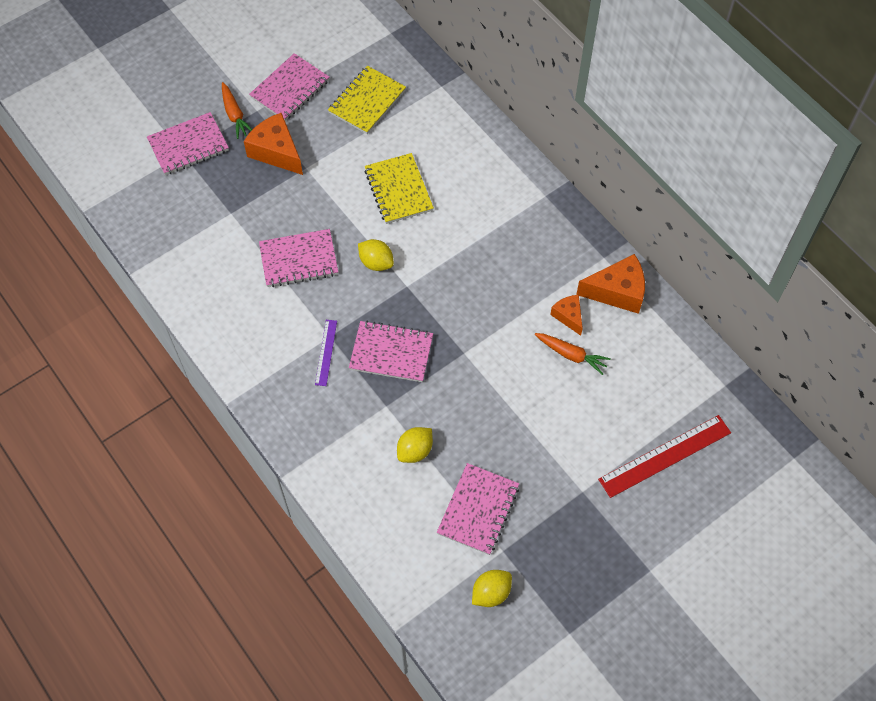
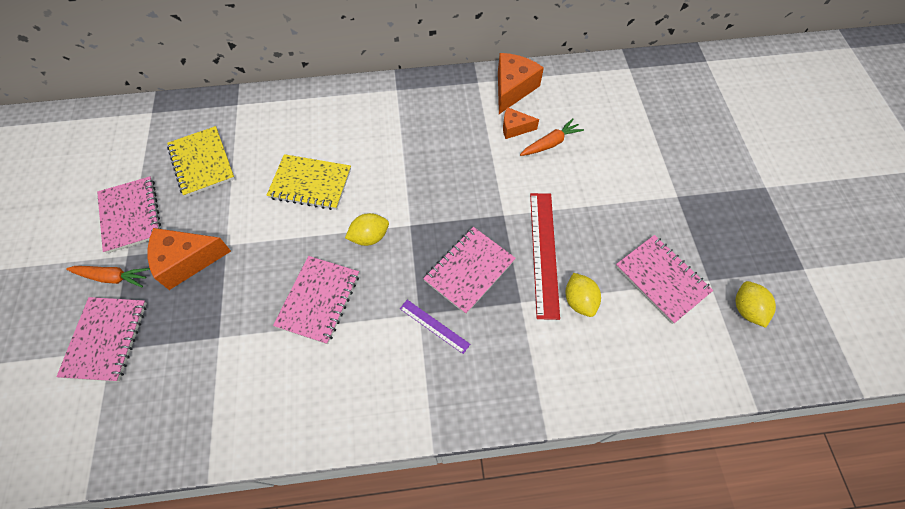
camera: 60 degrees left, 0 degrees up
red ruler [598,415,731,498] -> red ruler moved to [530,193,560,320]

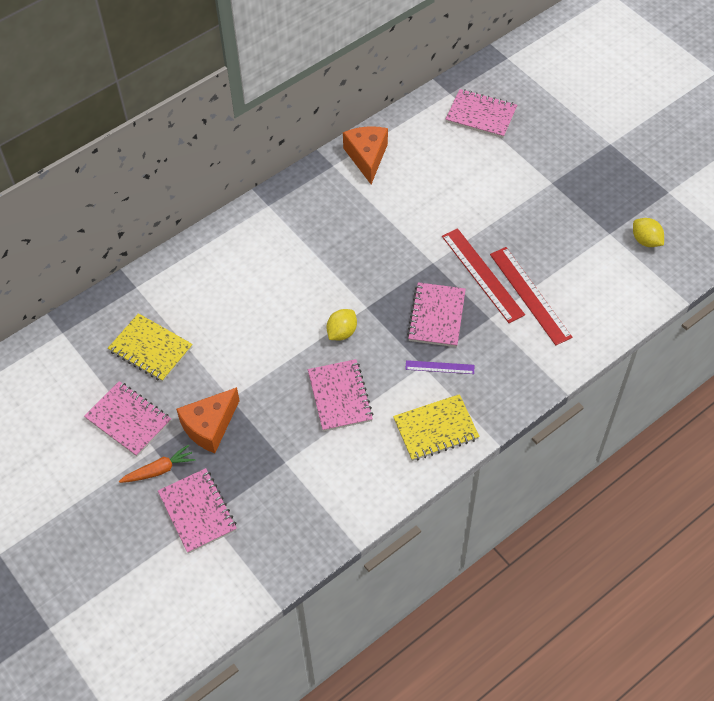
camera: 30 degrees left, 5 degrees down
yellow notebook [267,154,351,210] -> yellow notebook moved to [393,394,480,461]
orange cheese [503,107,539,139] -> none
orange carrot [520,119,584,156] -> none
yellow lemon [565,273,601,317] -> red ruler [490,247,572,346]
pink notebook [615,235,713,324] -> pink notebook moved to [445,89,517,138]

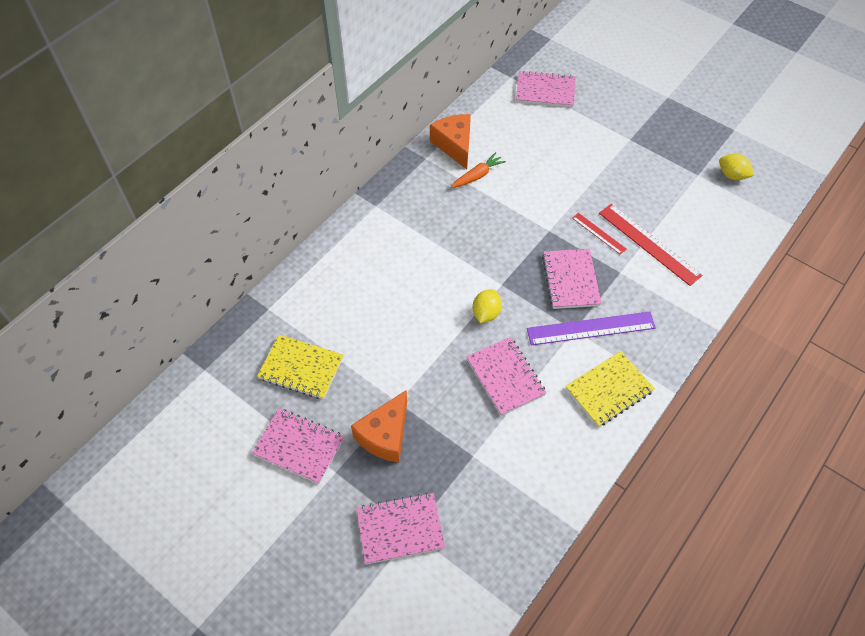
camera: 15 degrees left, 0 degrees up
orange carrot [119,445,195,483] -> orange carrot moved to [451,152,506,188]
pink notebook [158,468,237,553] -> pink notebook turned 60 degrees counterclockwise [356,493,445,564]
purple ruler [405,360,475,374] -> purple ruler [527,311,656,345], size x1.88
red ruler [442,228,525,323] -> red ruler [572,213,626,255], size x0.53

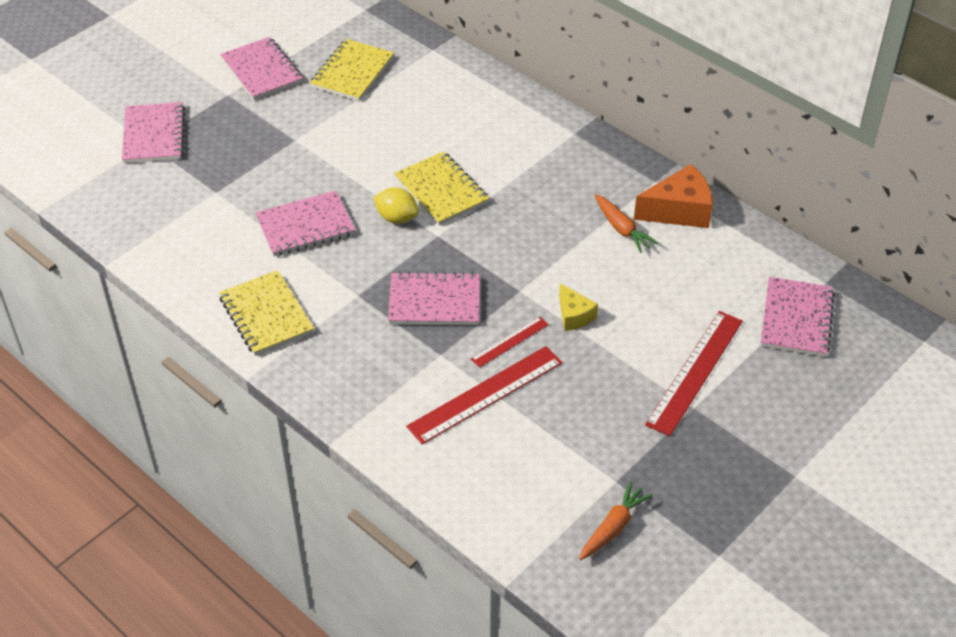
camera: 95 degrees right, 10 degrees down
pink notebook [252,408,344,484] -> pink notebook turned 60 degrees counterclockwise [220,37,303,100]
orange cheese [351,390,407,463] -> none
purple ruler [527,311,656,345] -> none
yellow lemon [719,153,754,180] -> orange carrot [579,481,653,560]
none -> yellow notebook [394,151,489,225]
none -> yellow cheese [559,283,598,331]
none -> red ruler [645,311,743,436]

